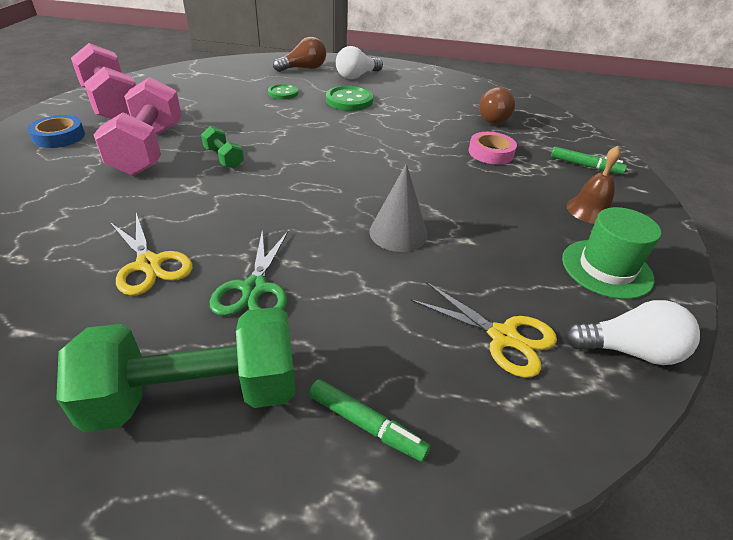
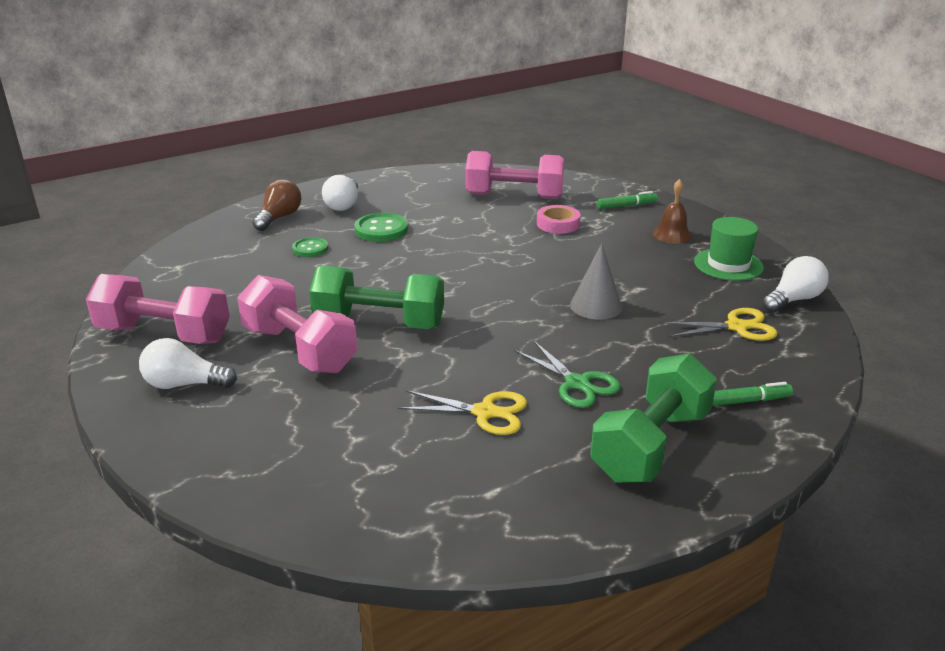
camera: 40 degrees left, 10 degrees down
blue tape [28,115,85,148] -> white light bulb [139,338,237,389]
green dumbbell [201,126,244,169] -> green dumbbell [309,265,444,329], size x2.18
brown light bulb [479,87,516,124] -> pink dumbbell [465,151,564,199]

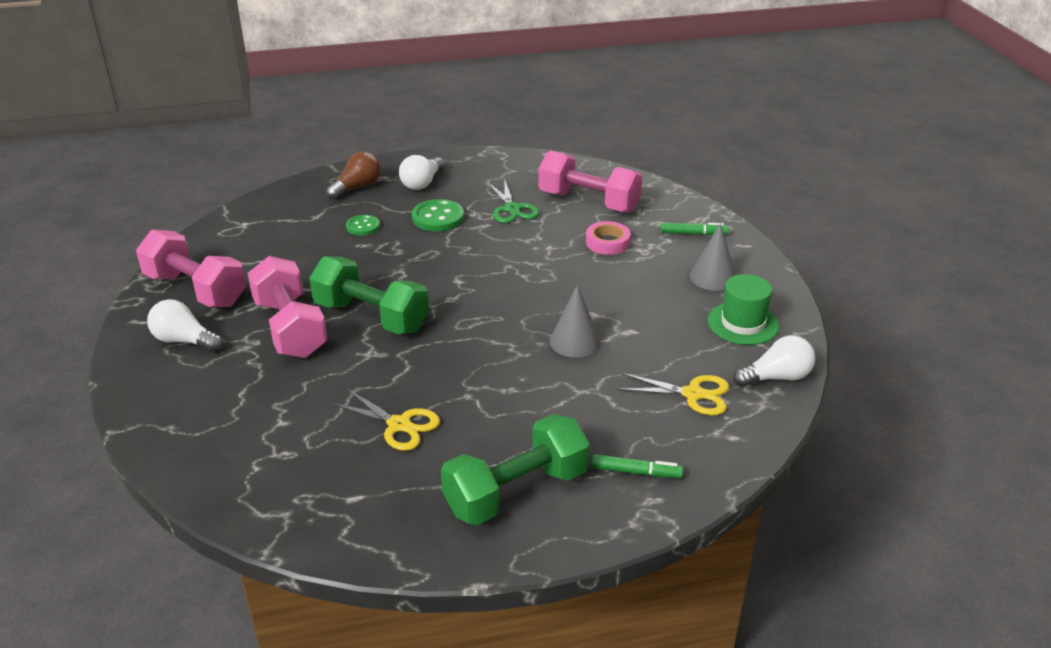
camera: 20 degrees right, 5 degrees up
green scissors [514,341,621,408] -> green scissors moved to [487,181,539,223]
brown bell [653,179,692,244] -> grey cone [690,223,736,291]

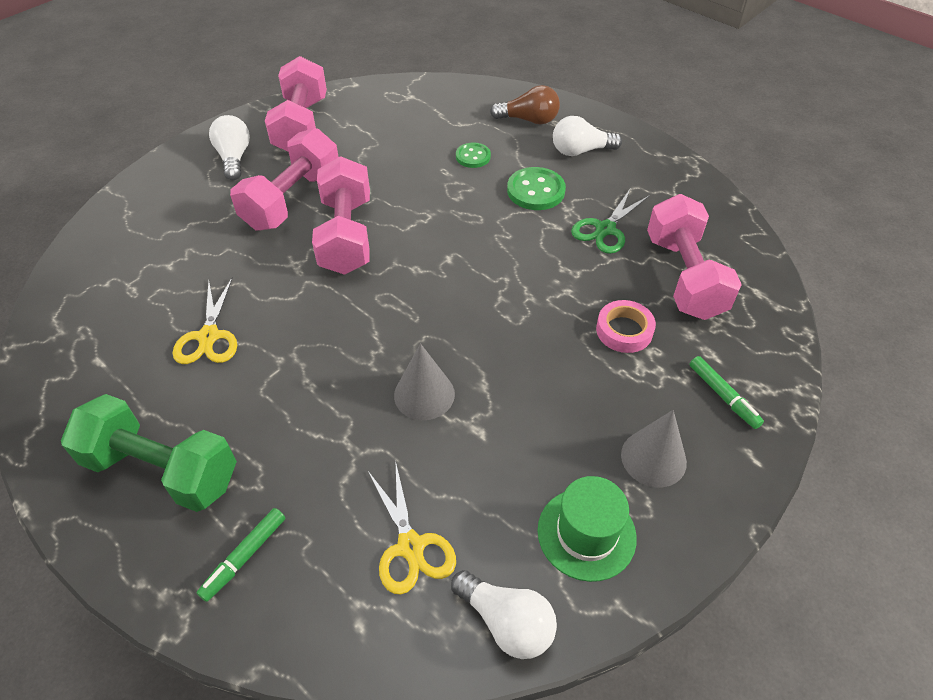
camera: 55 degrees right, 15 degrees up
green dumbbell [309,256,429,334] -> pink dumbbell [312,156,370,275]
green marker [592,454,683,478] -> green marker turned 60 degrees clockwise [197,508,285,602]

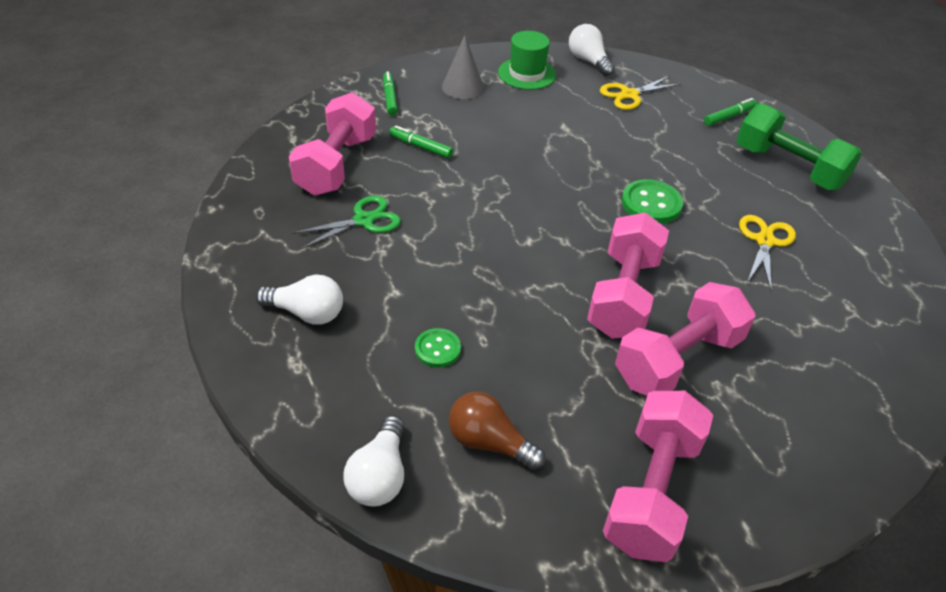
camera: 160 degrees left, 5 degrees down
white light bulb [209,115,250,180] -> white light bulb moved to [344,415,405,507]
yellow scissors [368,460,456,595] -> yellow scissors turned 120 degrees counterclockwise [600,76,682,110]
grey cone [394,343,455,420] -> none
brown light bulb [490,85,560,124] -> brown light bulb moved to [449,392,546,471]
green button [507,167,566,210] -> green button moved to [622,179,683,224]
pink tape [596,300,656,353] -> green marker [389,126,453,158]

